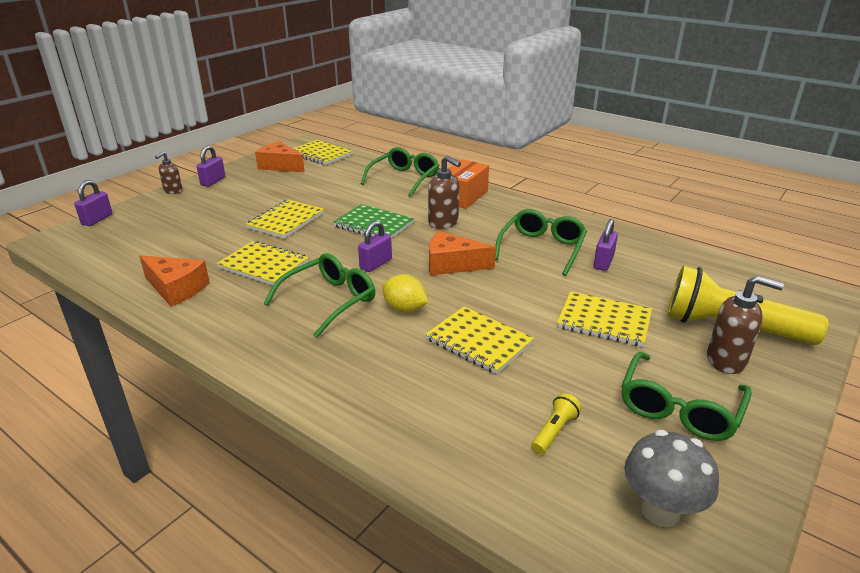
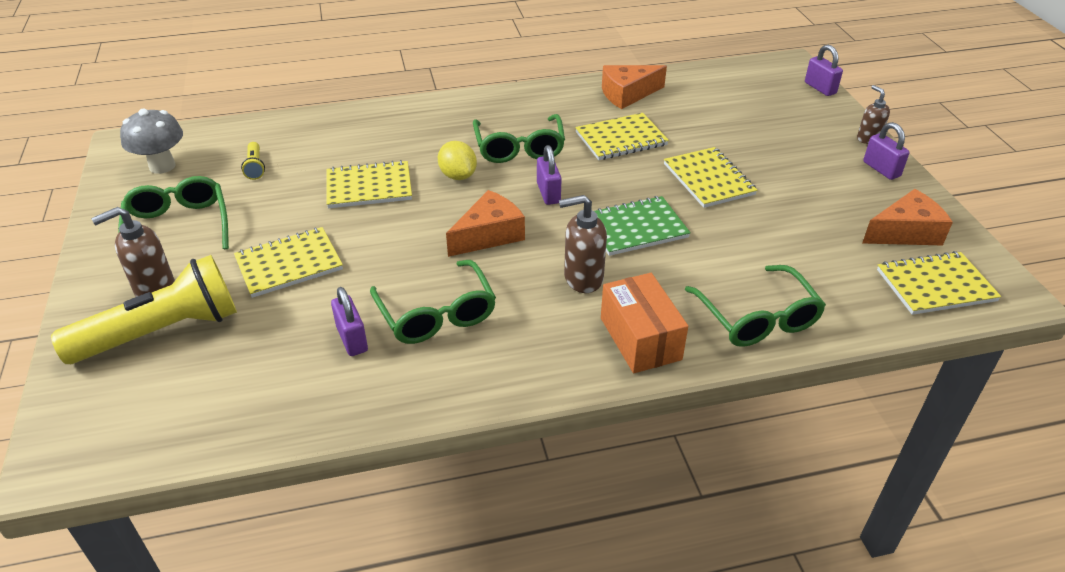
camera: 130 degrees right, 10 degrees up
yellow lemon [382,274,428,313] -> yellow lemon turned 75 degrees clockwise [438,141,477,180]

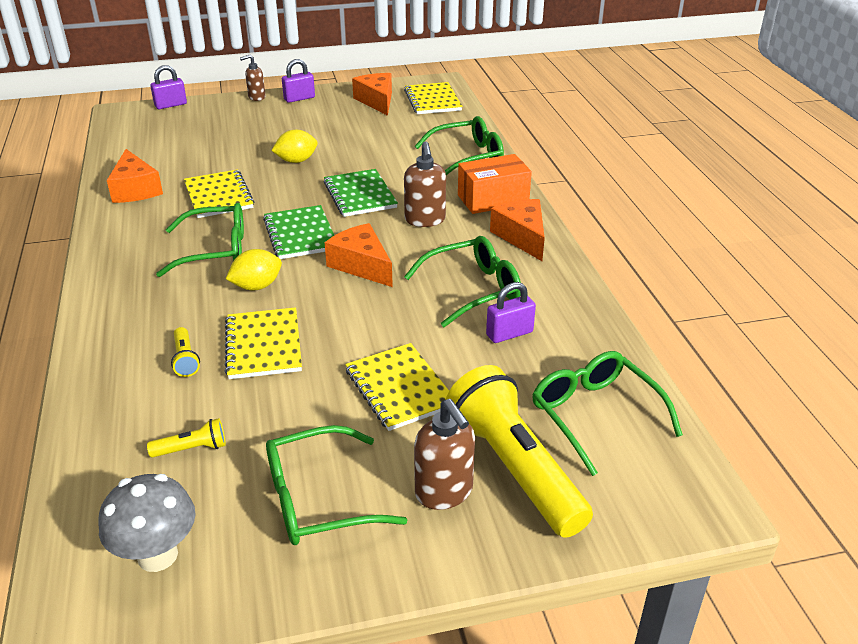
camera: 90 degrees left, 5 degrees down
purple padlock [537,145,562,205] -> green notebook [263,205,334,259]
yellow notebook [664,147,757,208] -> yellow lemon [271,130,318,163]
none -> yellow flashlight [171,327,200,377]
none -> orange cheese [490,199,545,261]
none -> green glasses [532,351,683,476]

